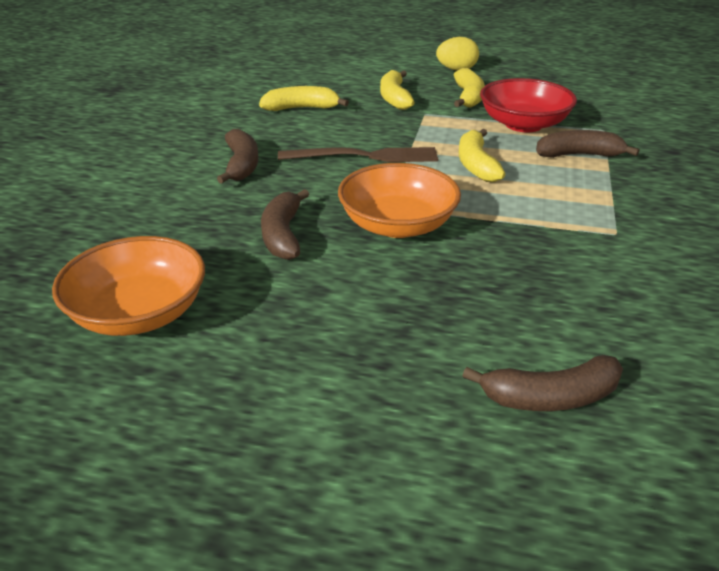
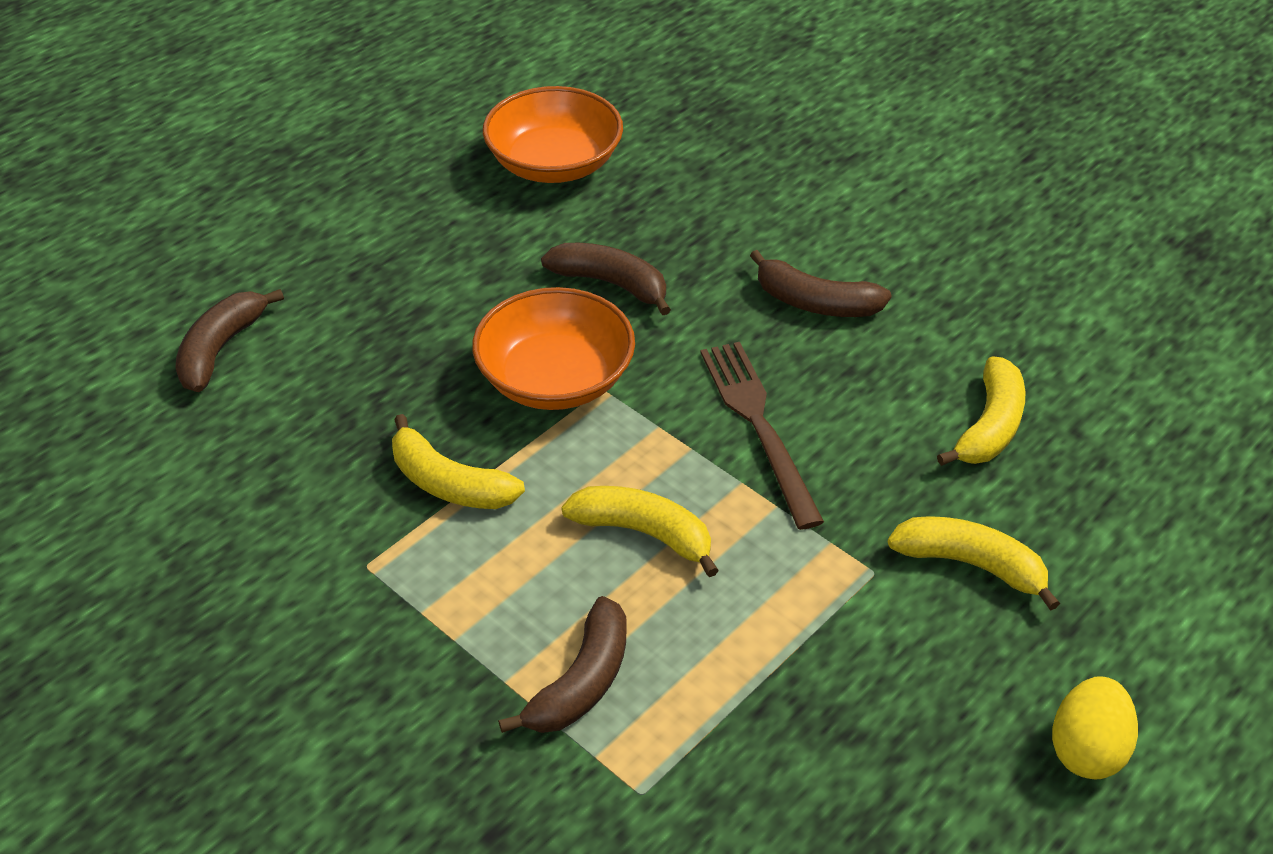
camera: 120 degrees right, 10 degrees up
brown fork [278,147,438,162] -> brown fork turned 135 degrees clockwise [700,342,824,530]
yellow banana [453,68,485,107] -> yellow banana moved to [392,414,525,509]
red bowl [480,78,577,132] -> none

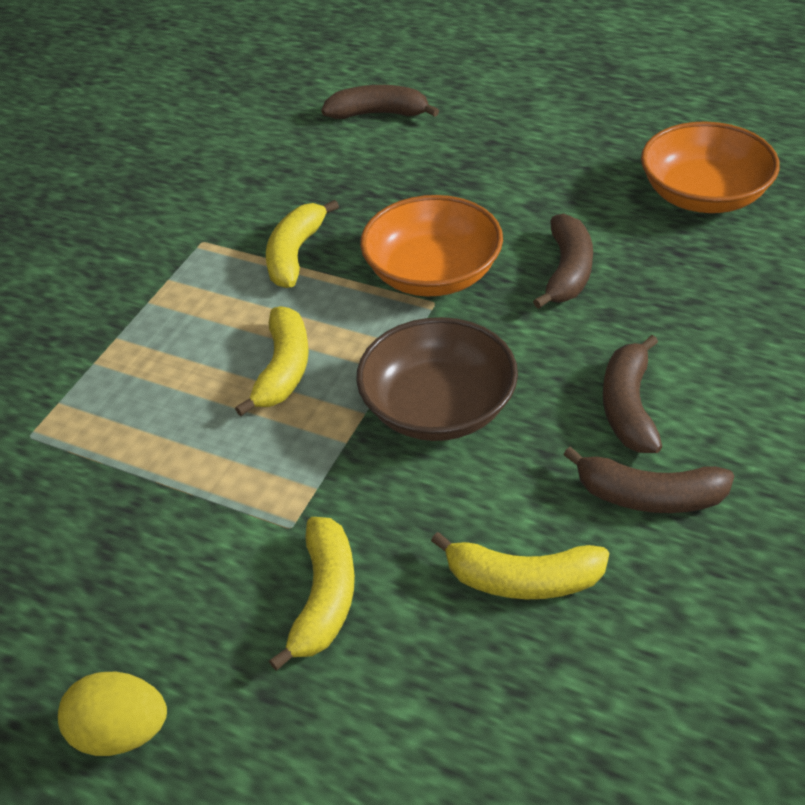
camera: 75 degrees right, 0 degrees up
brown banana [498,596,626,733] -> brown banana moved to [563,446,734,513]
brown fork [700,342,824,530] -> brown bowl [356,317,518,441]

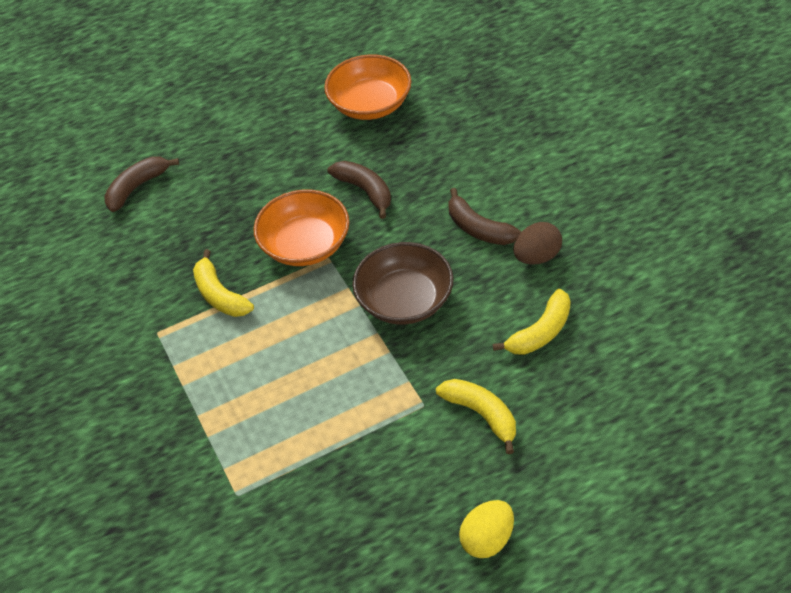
camera: 50 degrees left, 5 degrees up
yellow banana [235,306,309,416] -> none
brown banana [563,446,734,513] -> brown egg [513,222,562,265]

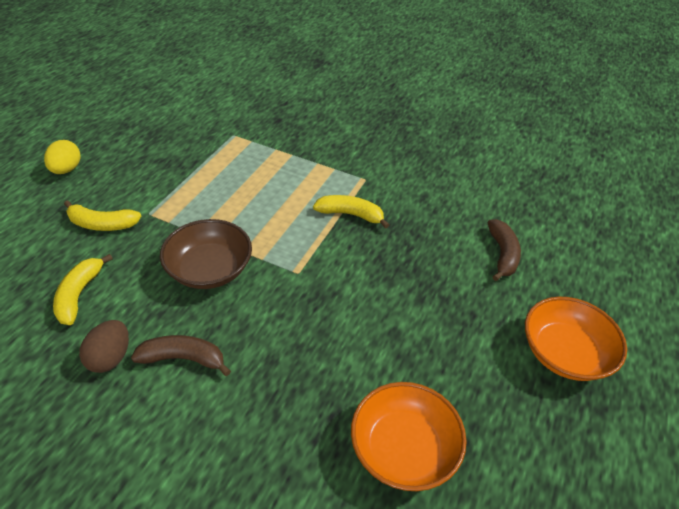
camera: 135 degrees right, 5 degrees down
orange bowl [253,190,349,266] -> orange bowl moved to [525,297,627,381]
brown banana [328,161,391,219] -> none

